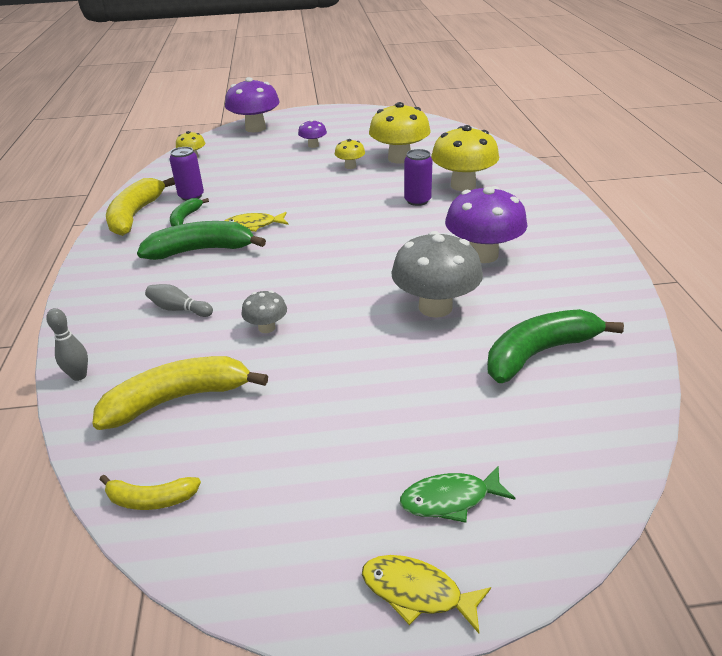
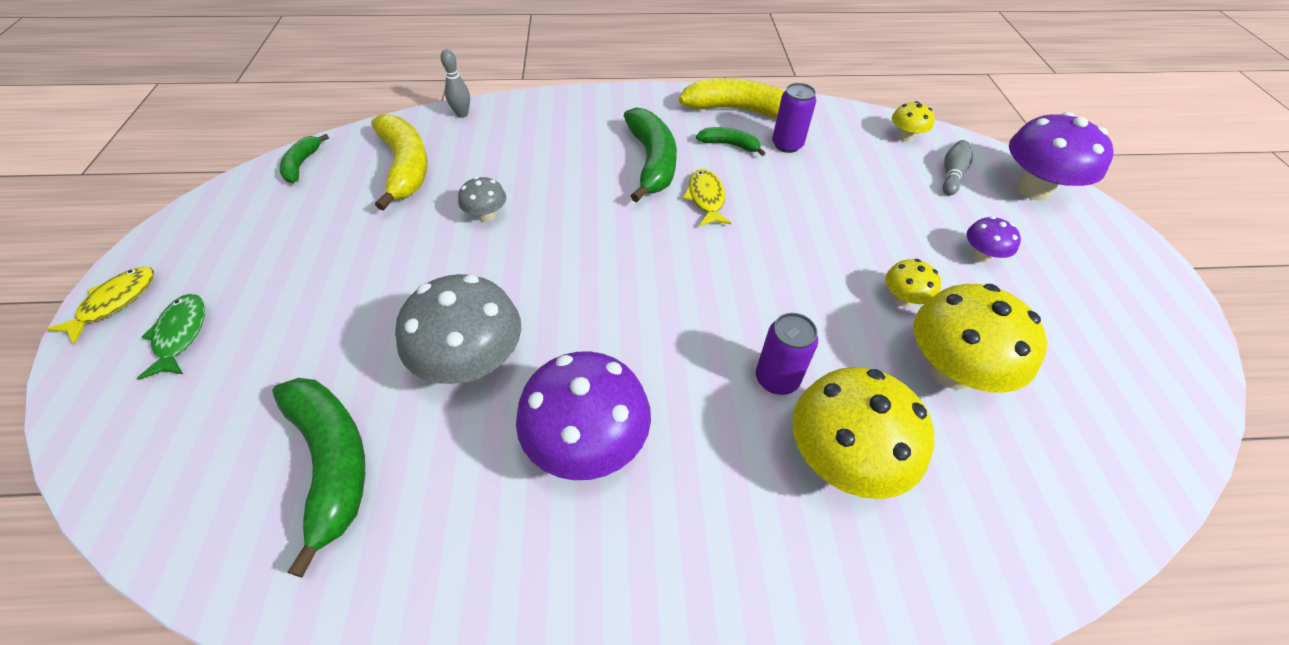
camera: 90 degrees right, 15 degrees up
yellow banana [100,475,201,510] -> green banana [279,134,329,183]
grey bowling pin [145,284,213,317] -> grey bowling pin moved to [943,140,973,196]

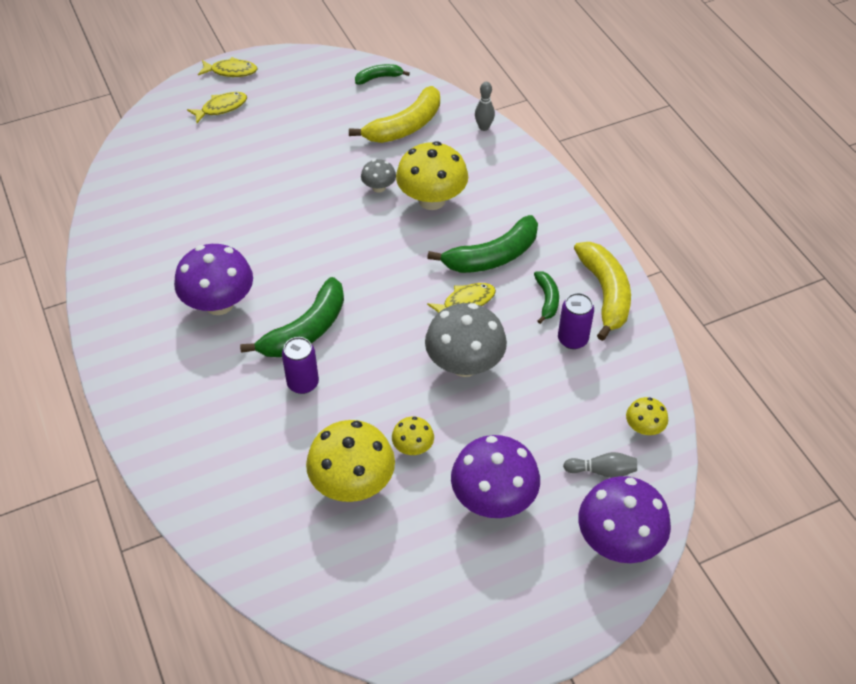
camera: 70 degrees right, 0 degrees up
green fish [137,294,205,380] -> yellow fish [187,92,247,123]
green banana [272,378,365,578] -> green banana moved to [240,277,344,357]
grey mushroom [395,274,521,384] -> grey mushroom moved to [425,303,507,377]
yellow mushroom [792,367,934,499] -> yellow mushroom moved to [396,141,468,210]
purple mushroom [966,216,1021,263] -> purple mushroom [451,435,540,518], size x2.00

